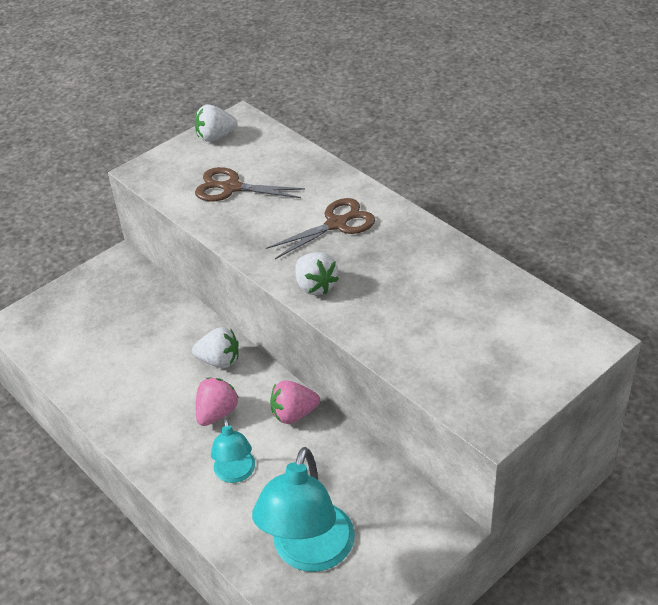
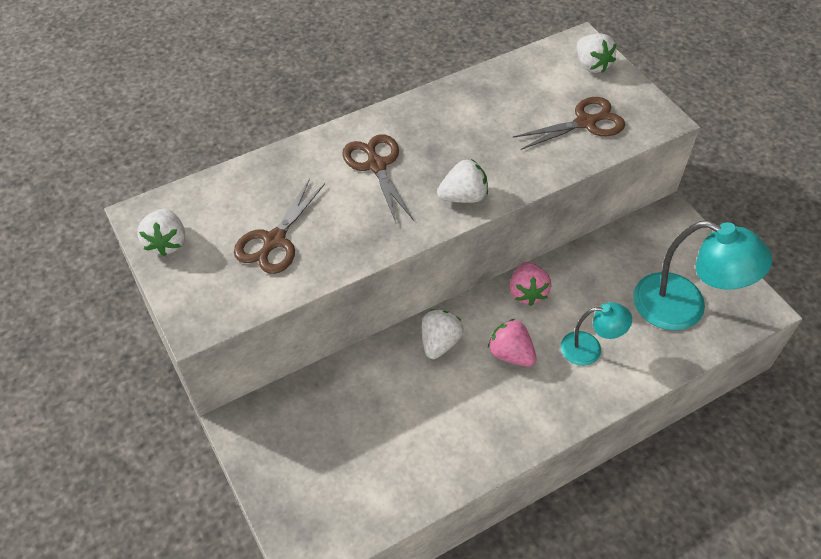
camera: 80 degrees left, 10 degrees up
none -> brown scissors [513,97,625,150]
none -> white strawberry [577,33,617,73]

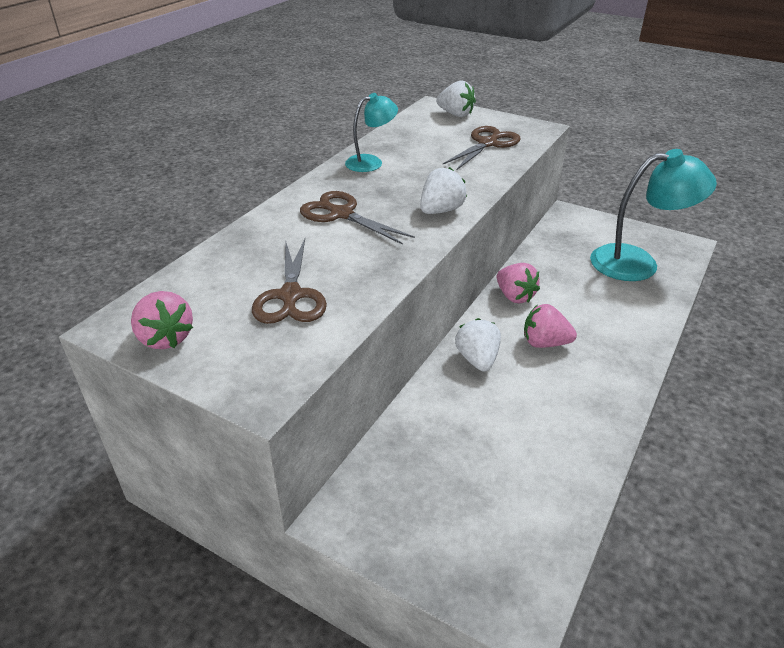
camera: 30 degrees left, 15 degrees down
white strawberry [137,209,185,256] -> pink strawberry [131,291,193,349]
turquoise lamp [561,302,632,366] -> turquoise lamp moved to [345,93,398,172]

